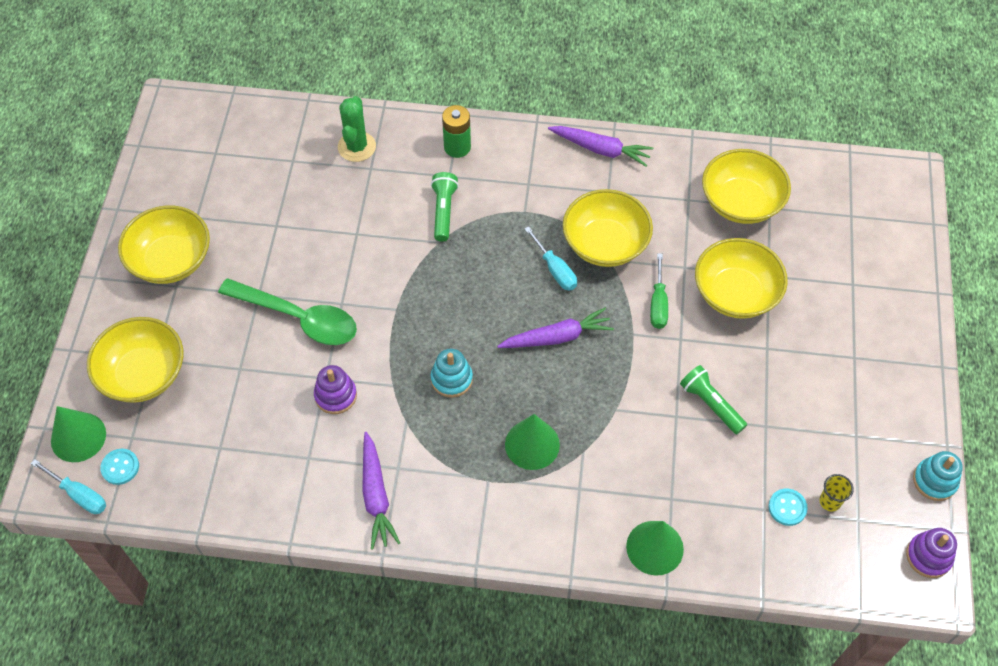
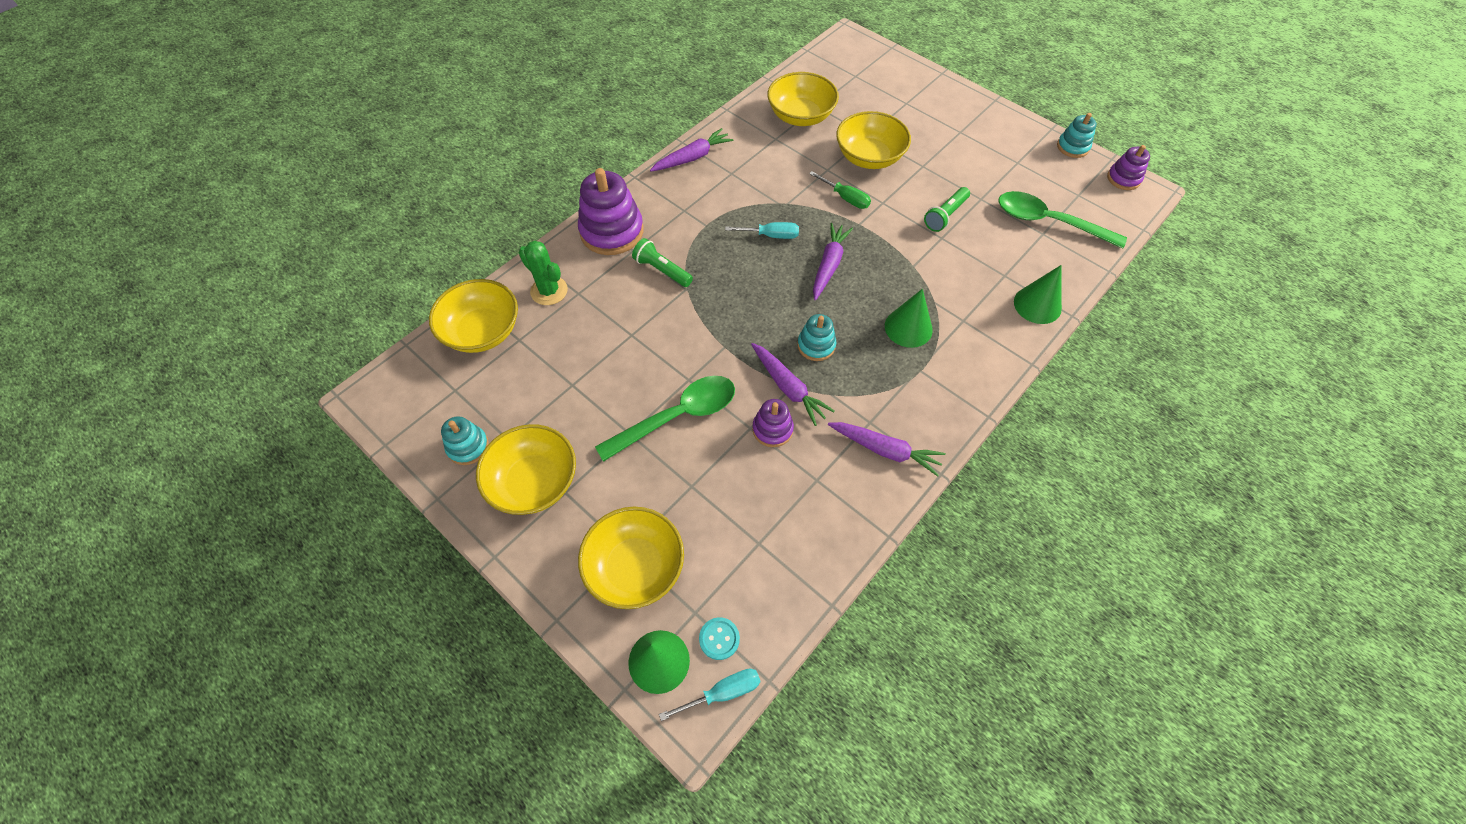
camera: 55 degrees left, 0 degrees up
green battery [442,105,471,158] -> purple stacking toy [578,168,644,255]
yellow bowl [563,189,653,267] -> yellow bowl moved to [429,279,518,353]
green flashlight [680,365,747,434] -> green flashlight turned 45 degrees counterclockwise [924,187,970,232]
turquoise button [768,489,808,526] -> green spoon [998,191,1127,249]
yellow cup [819,474,854,512] -> none
none -> turquoise stacking toy [441,416,489,465]
none -> purple carrot [751,343,835,426]

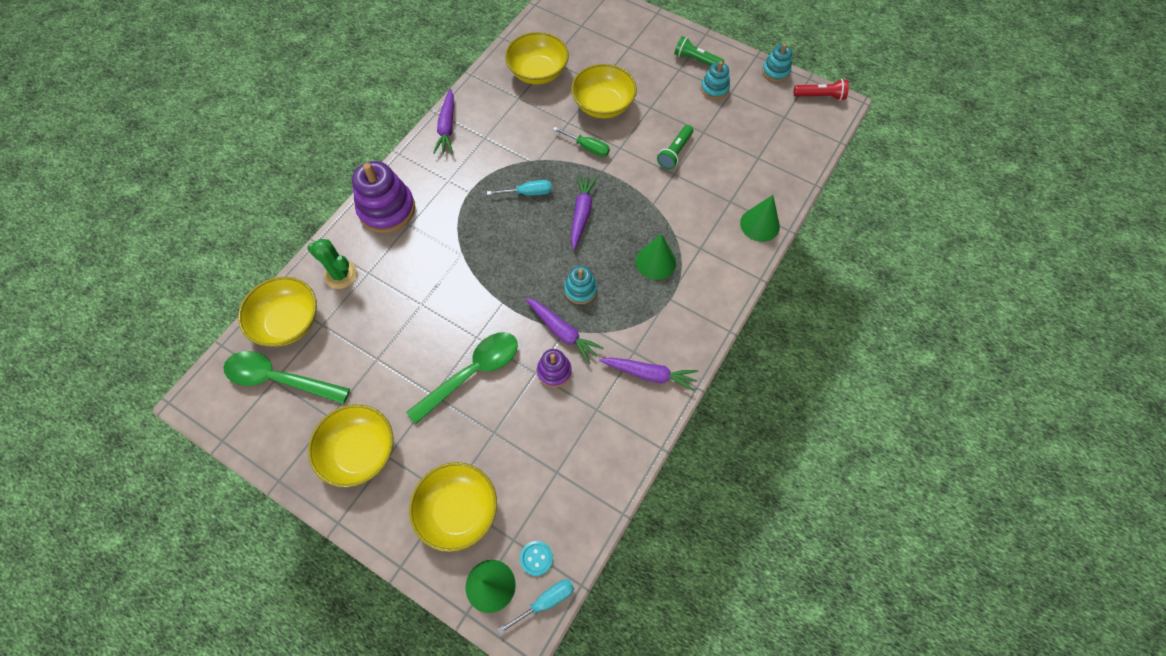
camera: 10 degrees left, 5 degrees up
turquoise stacking toy [441,416,489,465] -> turquoise stacking toy moved to [701,61,730,99]
green flashlight [632,238,693,287] -> green flashlight moved to [674,36,725,66]
purple carrot [650,128,733,171] -> purple carrot turned 135 degrees clockwise [433,88,454,154]
green spoon [998,191,1127,249] -> green spoon moved to [223,351,350,404]
purple stacking toy [1107,145,1150,190] -> red flashlight [794,79,849,101]

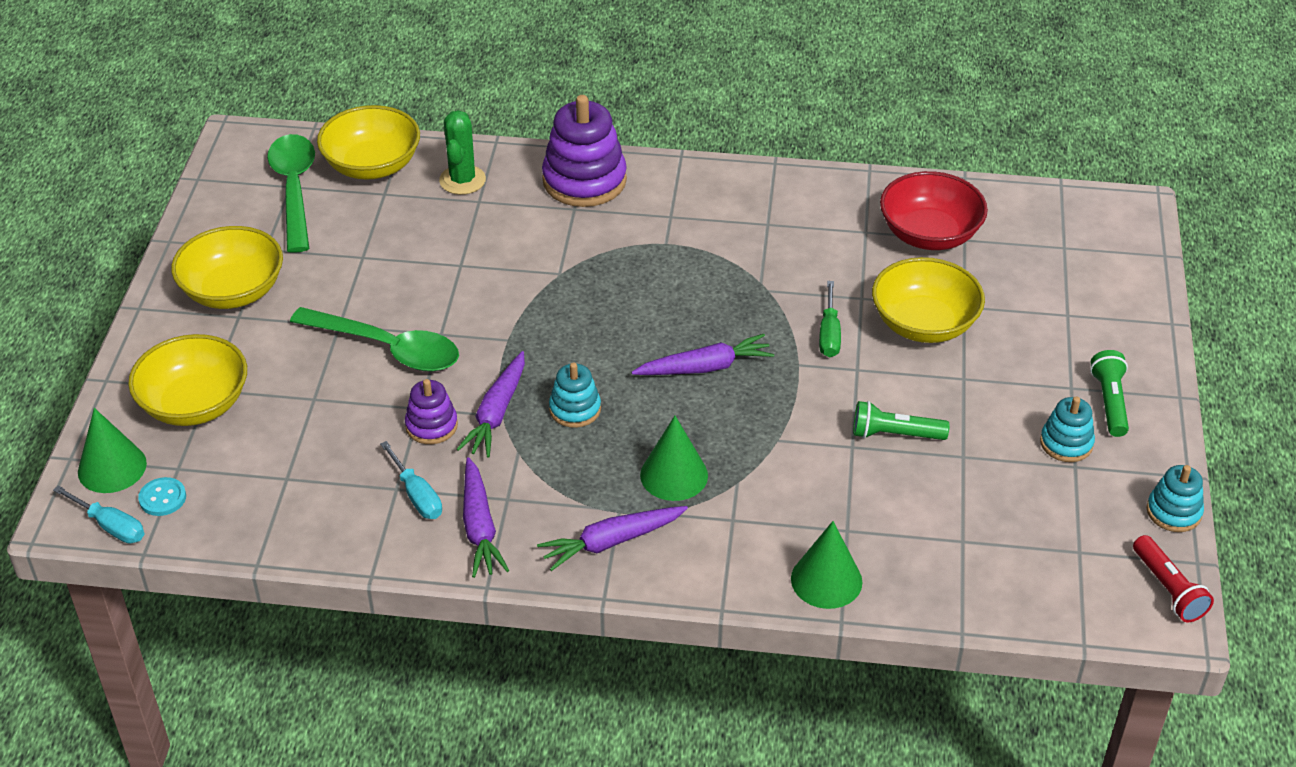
camera: 65 degrees right, 20 degrees down
purple carrot [433,88,454,154] -> purple carrot moved to [537,506,688,571]
turquoise screwdriver [487,180,552,196] -> turquoise screwdriver moved to [380,441,442,519]
yellow bowl [505,32,569,85] -> red bowl [880,171,988,250]

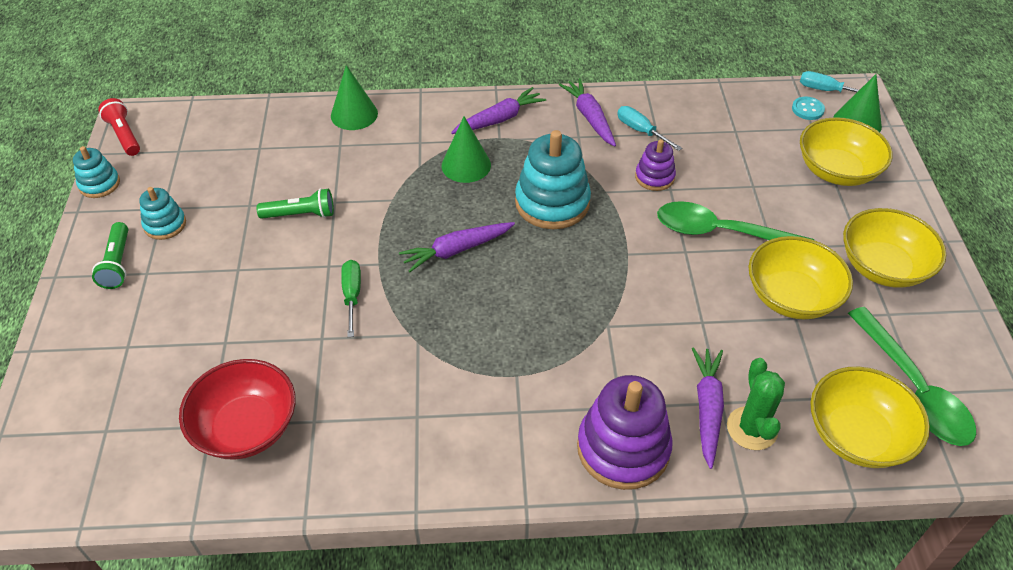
camera: 170 degrees right, 5 degrees up
purple carrot [456,351,525,457] -> purple carrot moved to [692,347,724,469]
turquoise stacking toy [549,363,601,428] -> turquoise stacking toy [515,130,591,229], size x1.84
yellow bowl [872,257,985,343] -> yellow bowl moved to [749,236,853,319]

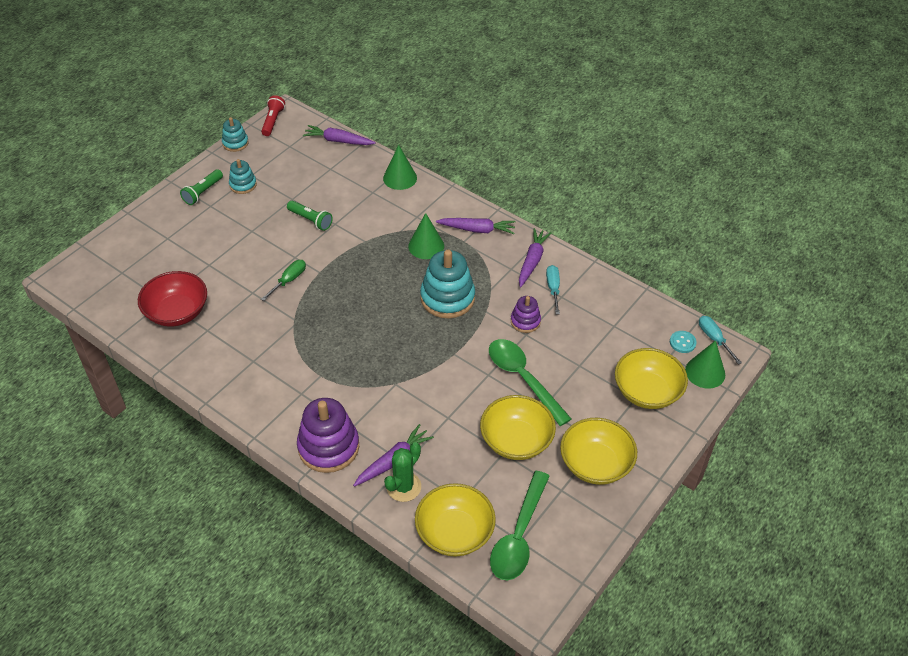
camera: 40 degrees right, 0 degrees up
purple carrot [399,222,515,272] -> purple carrot moved to [303,125,376,145]

